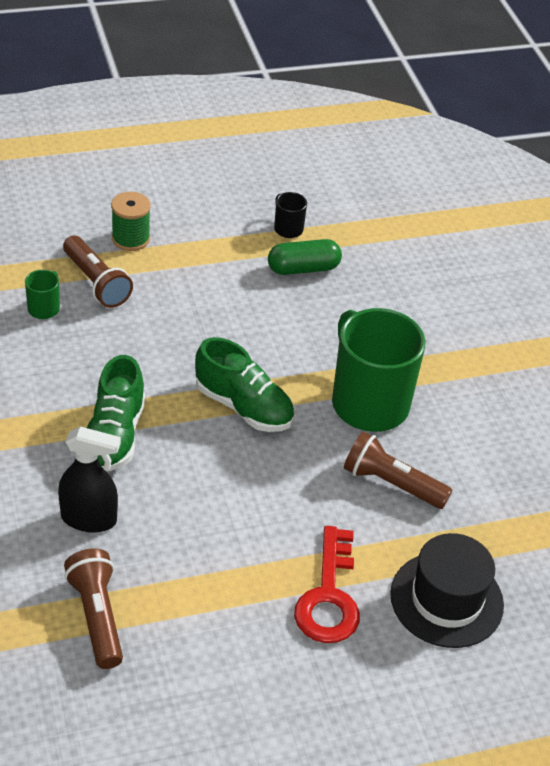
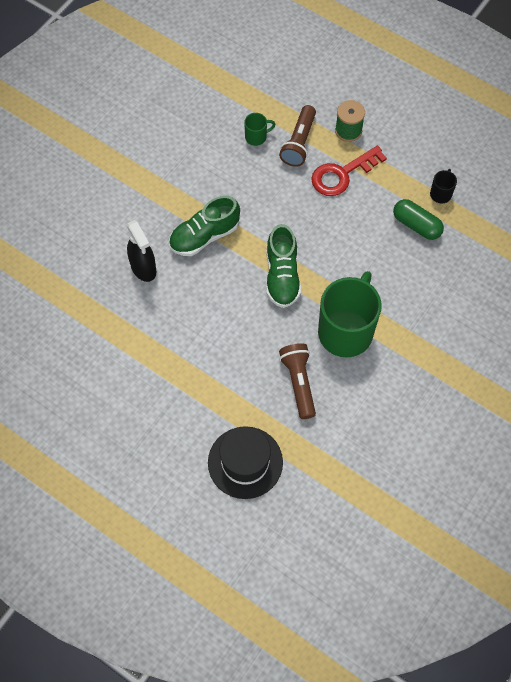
camera: 55 degrees right, 20 degrees up
brown flashlight [64,548,123,669] -> none
red key [294,526,360,643] -> red key moved to [311,145,387,196]

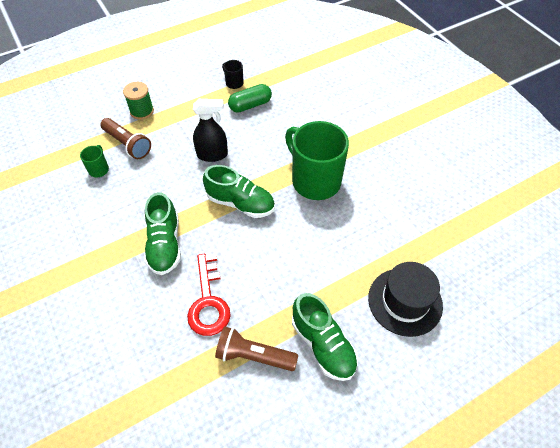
camera: 65 degrees left, 10 degrees down
black spray bottle [127,220,156,282] -> black spray bottle moved to [193,99,228,162]
brown flashlight [279,343,316,419] -> brown flashlight moved to [215,326,298,371]
red key [311,145,387,196] -> red key moved to [187,254,231,336]
none -> green shoe [292,293,358,381]

